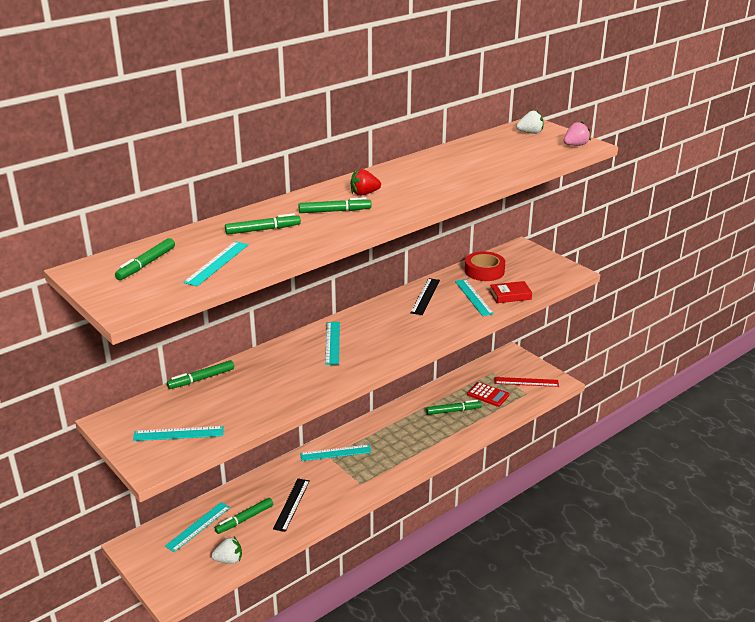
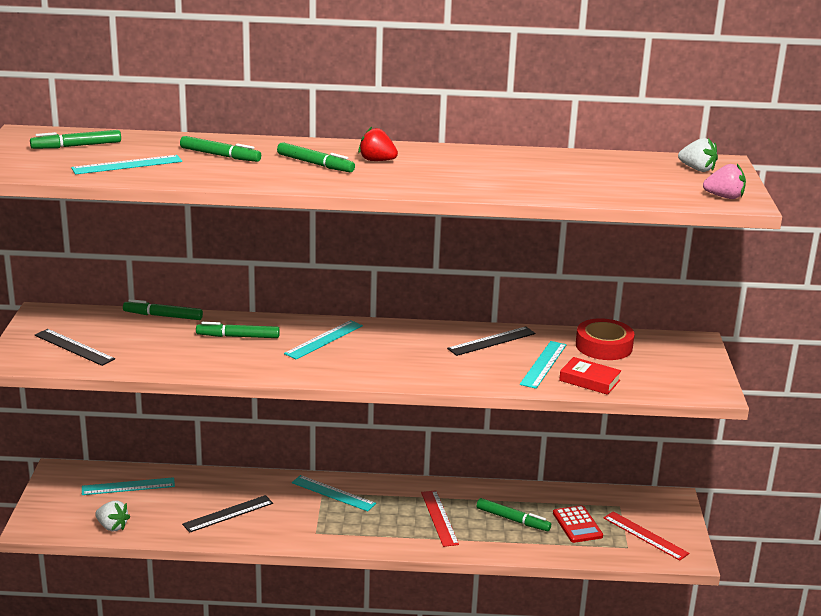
camera: 40 degrees right, 5 degrees down
turquoise ruler [133,426,224,441] -> black ruler [34,329,115,366]
green marker [215,498,273,534] -> green marker moved to [196,322,280,338]
none -> red ruler [421,490,459,547]

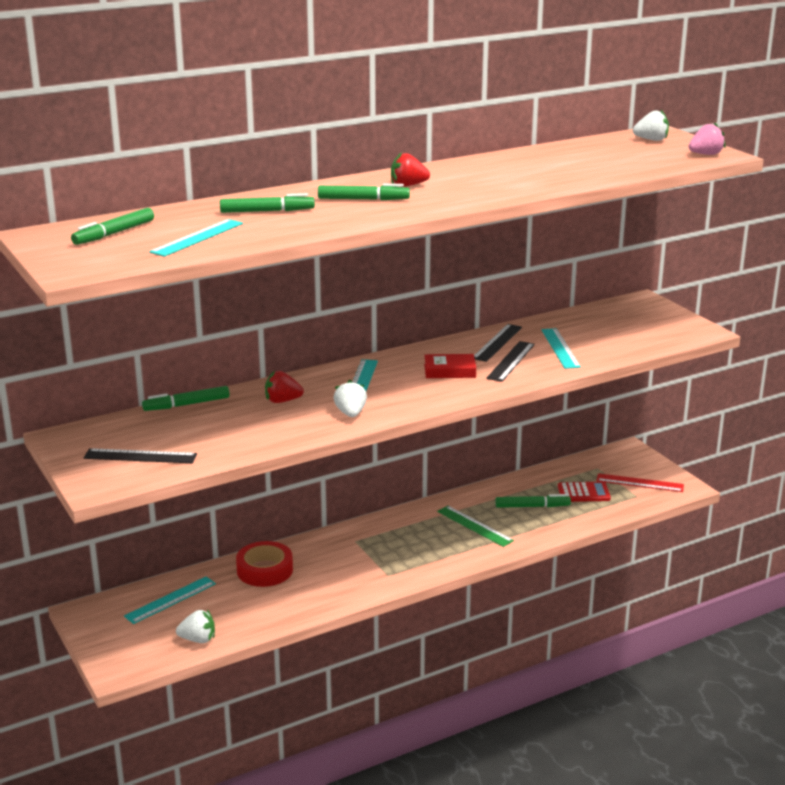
camera: 30 degrees left, 0 degrees up
black ruler [182,495,273,533] -> black ruler moved to [486,341,535,382]
green marker [196,322,280,338] -> red strawberry [265,371,304,403]
turquoise ruler [292,475,376,511] -> none
red ruler [421,490,459,547] -> green ruler [437,506,514,547]
red calculator [553,505,603,543] -> red calculator turned 45 degrees counterclockwise [558,482,611,502]
red book [559,357,621,395] -> red book moved to [424,354,476,378]
red tape [576,318,635,360] -> red tape moved to [236,541,293,587]
none -> white strawberry [334,380,367,417]

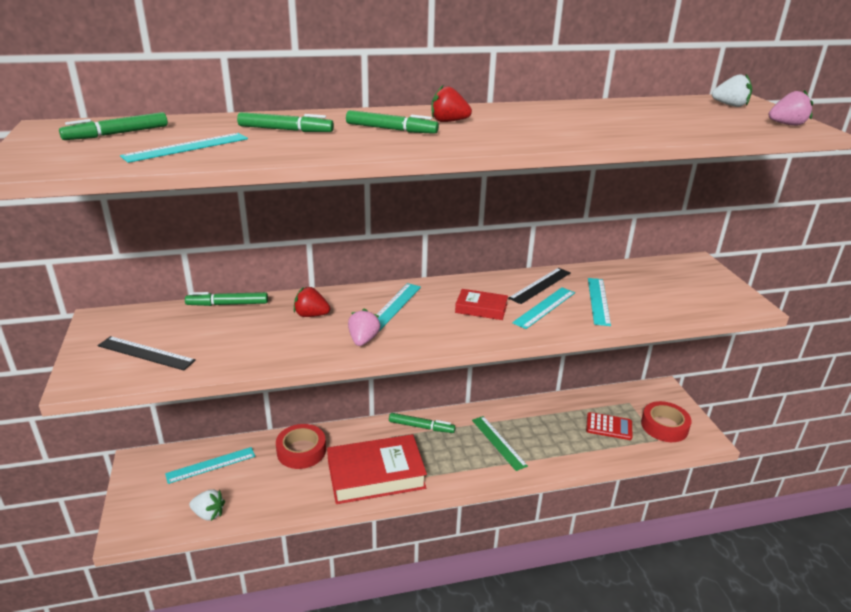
camera: 15 degrees right, 5 degrees up
white strawberry [334,380,367,417] -> pink strawberry [348,309,380,346]
black ruler [486,341,535,382] -> turquoise ruler [512,287,575,329]
green marker [495,494,571,508] -> green marker moved to [389,413,455,433]
red ruler [596,473,684,492] -> red tape [641,401,692,442]
none -> red book [327,434,427,504]

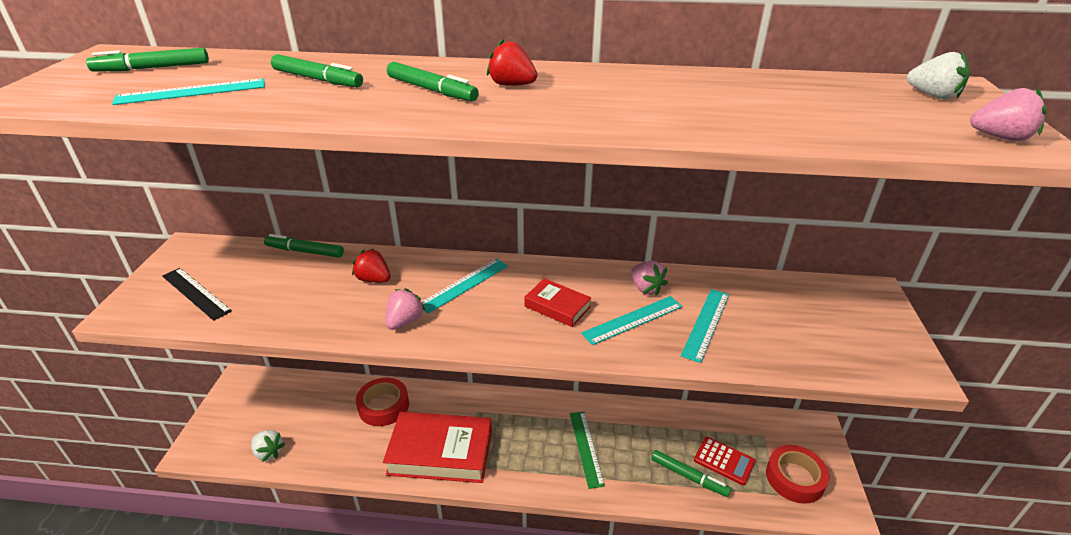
camera: 20 degrees right, 5 degrees up
turquoise ruler [165,447,255,484] -> none
green marker [389,413,455,433] -> green marker moved to [651,450,731,497]
black ruler [508,268,571,304] -> pink strawberry [631,261,668,296]

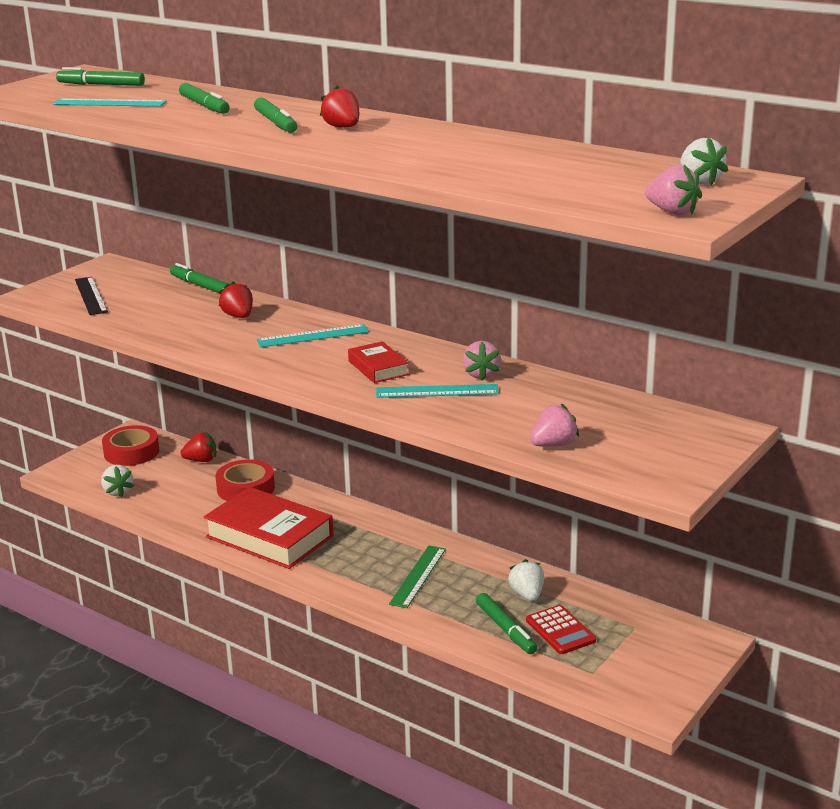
camera: 30 degrees right, 10 degrees down
pink strawberry [385,288,425,330] -> pink strawberry moved to [530,404,579,447]
turquoise ruler [681,289,729,363] -> none
red tape [766,445,830,504] -> red tape moved to [102,425,159,466]
none -> red strawberry [181,432,216,462]
none -> white strawberry [508,559,544,601]

